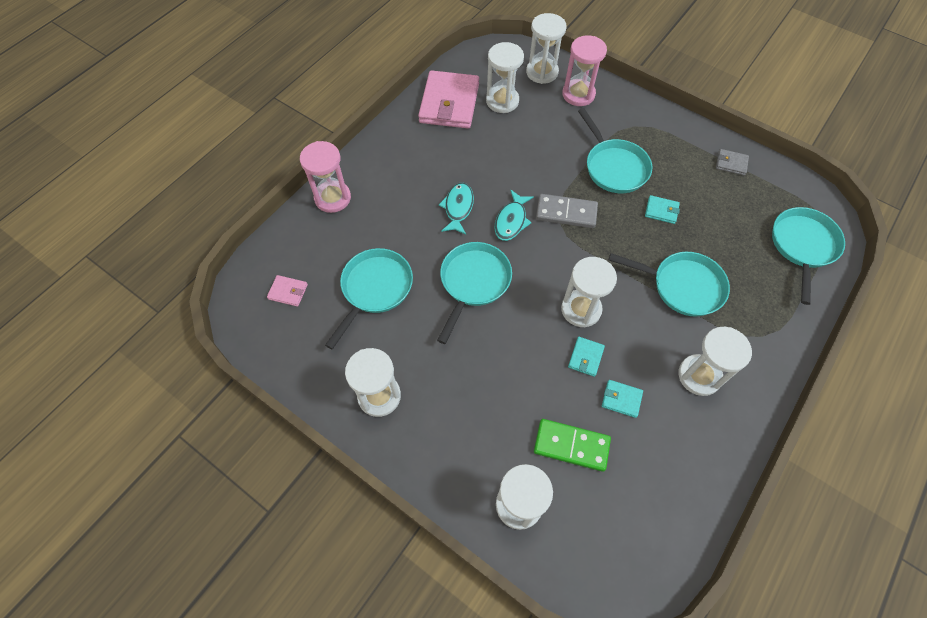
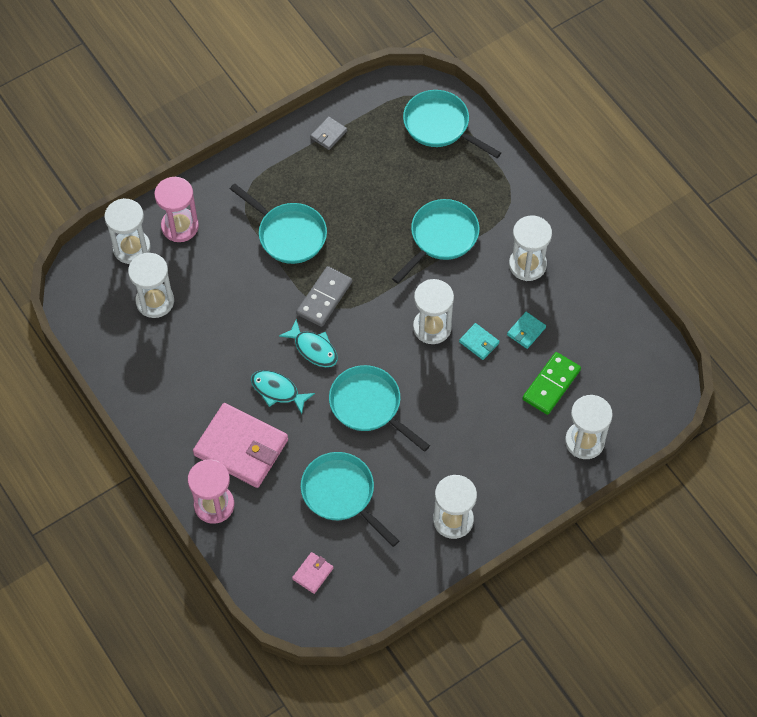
camera: 70 degrees left, 0 degrees up
pink wallet [418,70,479,129] -> pink wallet moved to [193,403,288,488]
turquoise pan [578,108,652,193] -> turquoise pan turned 45 degrees clockwise [230,183,327,264]
turquoise wallet [645,195,680,224] -> none

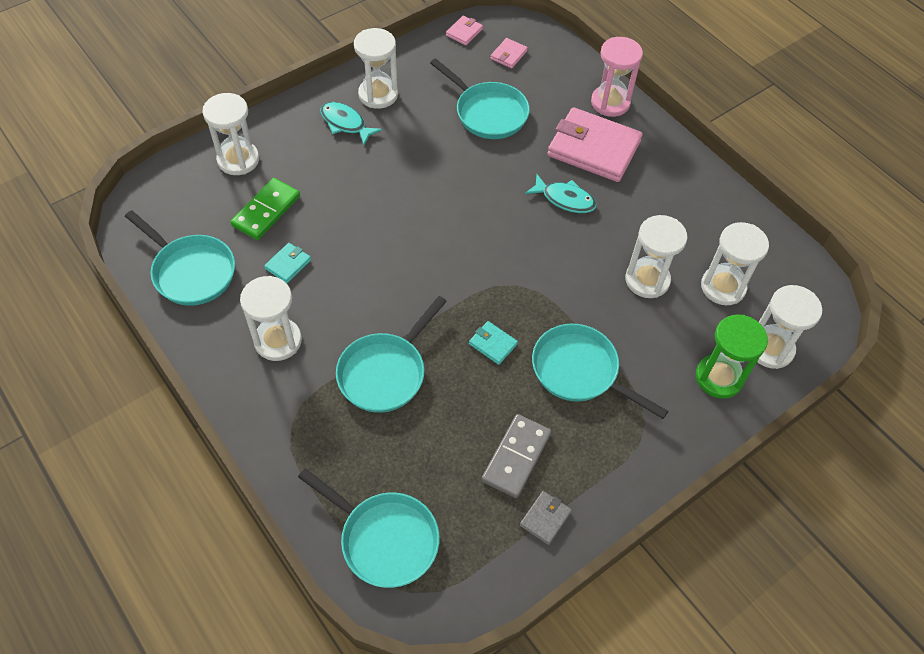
camera: 175 degrees right, 5 degrees down
pink hourglass [154,177,199,242] -> green hourglass [696,314,768,399]
turquoise fish [279,319,338,367] -> turquoise fish moved to [321,102,382,145]
grey domino [296,266,352,327] -> grey domino moved to [482,414,551,498]
turquoise pan [329,365,430,452] -> turquoise pan moved to [125,210,235,306]
white hourglass [413,279,454,344] -> white hourglass moved to [625,215,687,298]
turquoise wallet [459,323,499,360] -> turquoise wallet moved to [469,321,518,365]
none -> pink wallet [446,16,483,45]

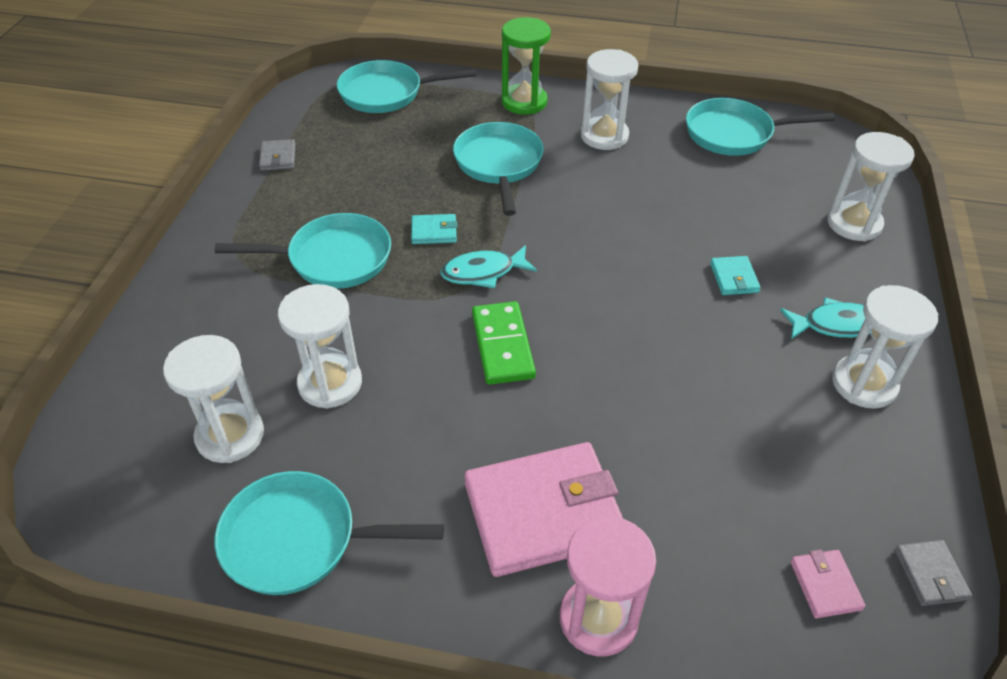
camera: 140 degrees right, 10 degrees down
green domino [231,178,300,240] -> green domino moved to [472,301,536,385]
turquoise wallet [264,243,311,283] -> turquoise wallet moved to [710,256,761,295]
turquoise pan [430,58,530,139] -> turquoise pan moved to [215,471,444,595]
pink wallet [446,16,483,45] -> grey wallet [895,540,972,606]
grey domino [482,414,551,498] -> none
turquoise fish [525,174,597,213] -> turquoise fish moved to [441,245,537,288]
green hourglass [696,314,768,399] -> green hourglass moved to [501,17,551,115]
white hourglass [757,285,822,369] -> none

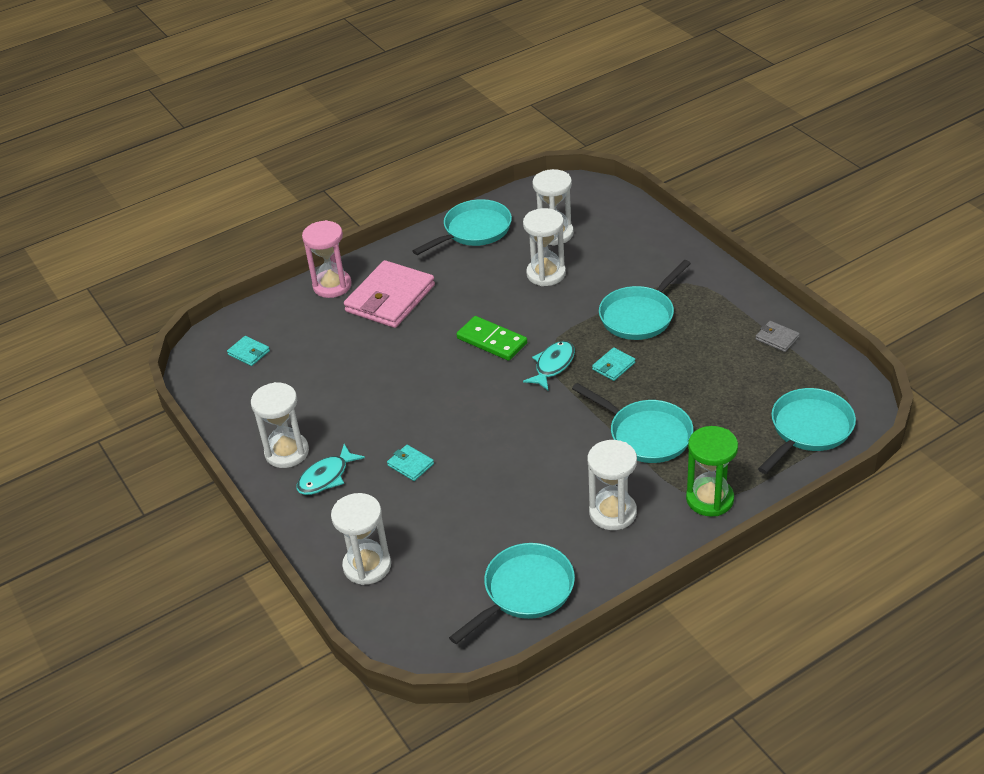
camera: 140 degrees right, 5 degrees down
pink wallet [790,549,866,619] -> turquoise wallet [227,336,270,366]
grey wallet [895,540,972,606] -> none

